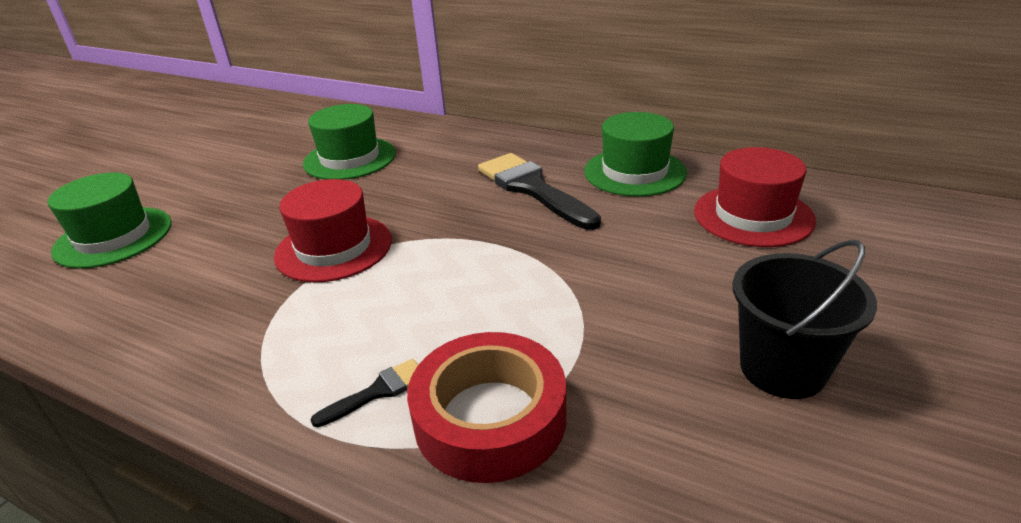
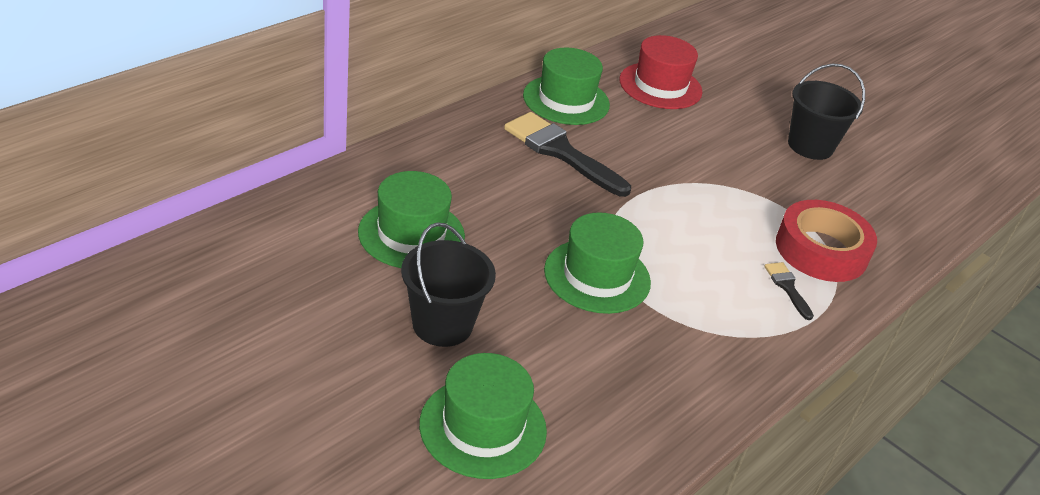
camera: 80 degrees left, 5 degrees up
red hat [274,179,392,282] -> green hat [544,212,651,314]
black brush [478,153,601,230] -> black brush turned 60 degrees clockwise [504,112,631,197]
none -> black bucket [401,222,496,347]

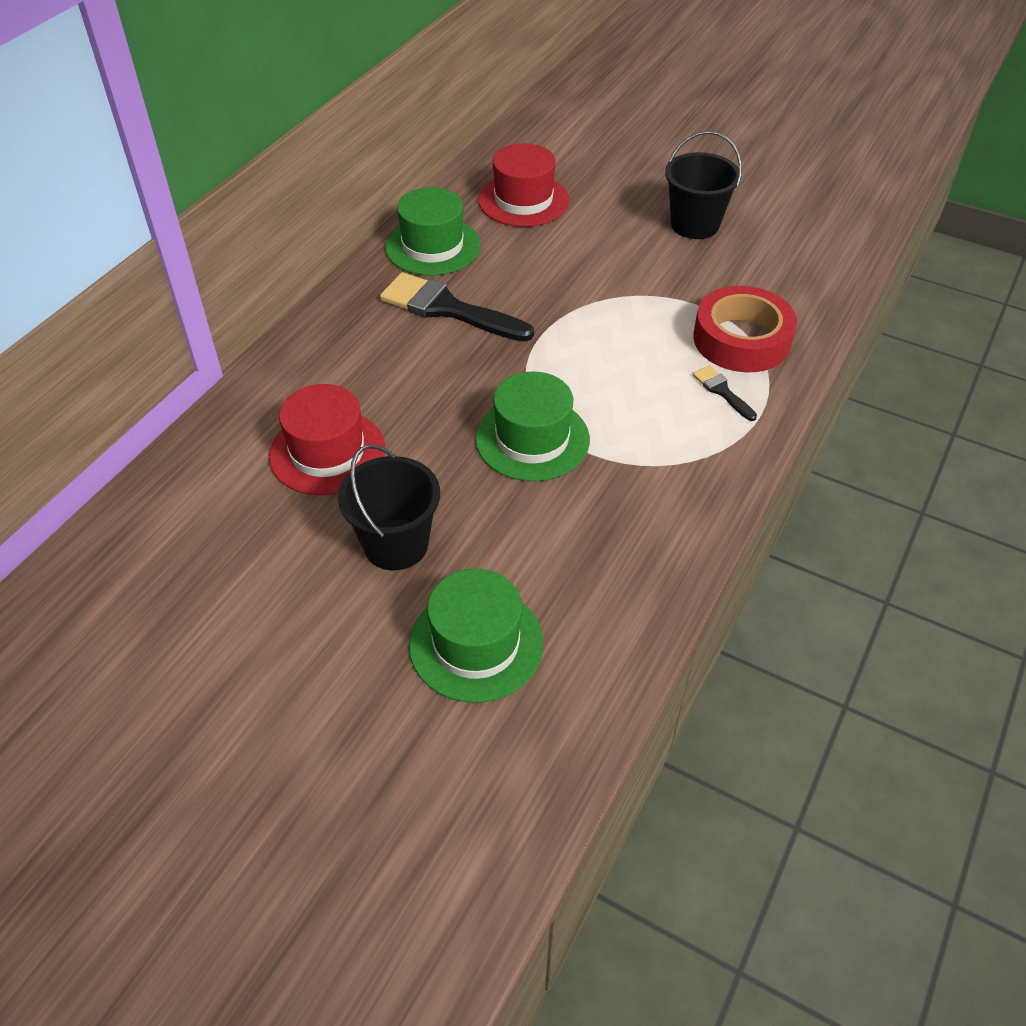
camera: 10 degrees left, 10 degrees up
green hat [358,171,465,268] -> red hat [269,384,385,495]

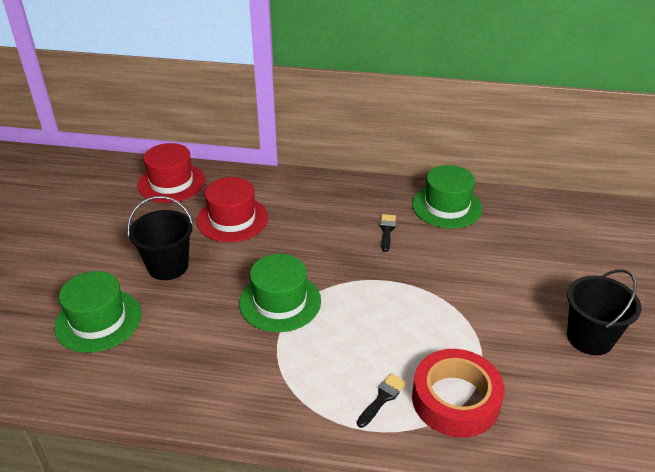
camera: 70 degrees right, 10 degrees down
black brush [380,272,534,342] -> black brush [380,214,396,252], size x0.47
red hat [478,143,569,227] -> red hat moved to [138,143,205,203]

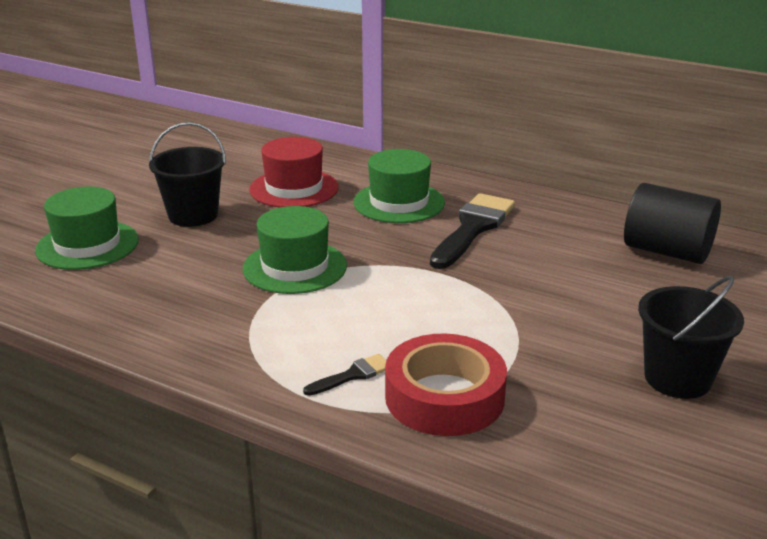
camera: 20 degrees right, 10 degrees down
red hat [138,143,205,203] -> none
black brush [380,214,396,252] -> black brush [430,193,515,269], size x2.11
green hat [412,165,482,228] -> green hat moved to [353,149,445,223]
none -> black cylinder [624,183,721,264]

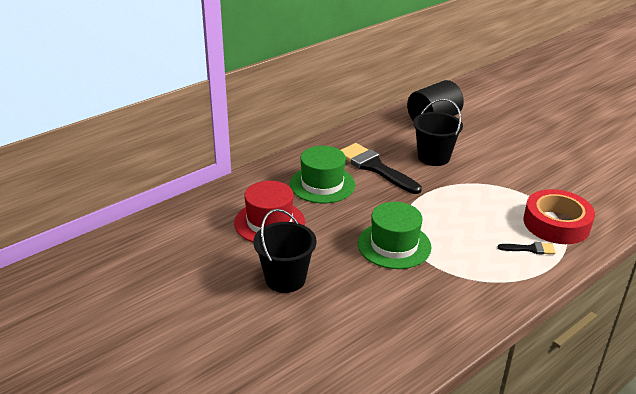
camera: 70 degrees left, 5 degrees up
green hat [35,187,139,270] -> none
black brush [303,354,386,396] -> black brush turned 105 degrees clockwise [498,242,556,254]
black bucket [638,276,744,399] -> black bucket moved to [413,99,463,166]

